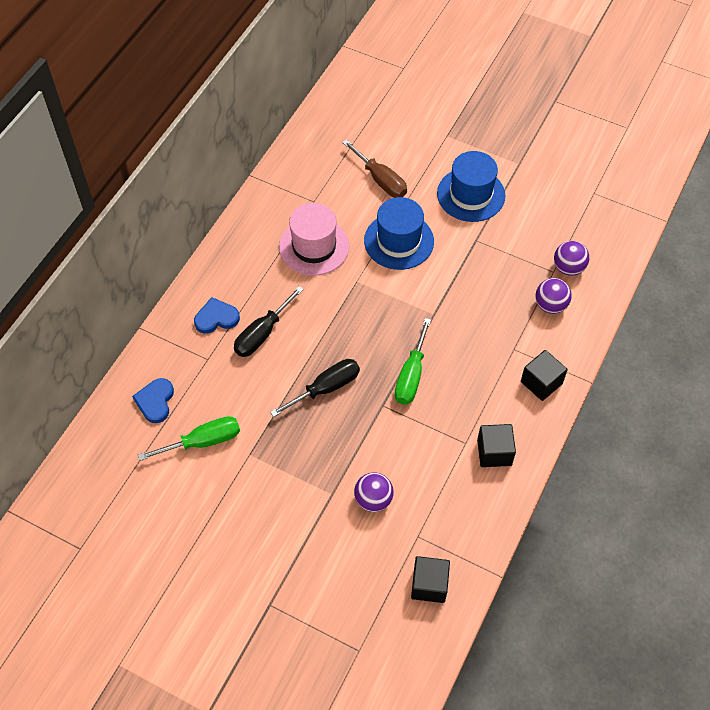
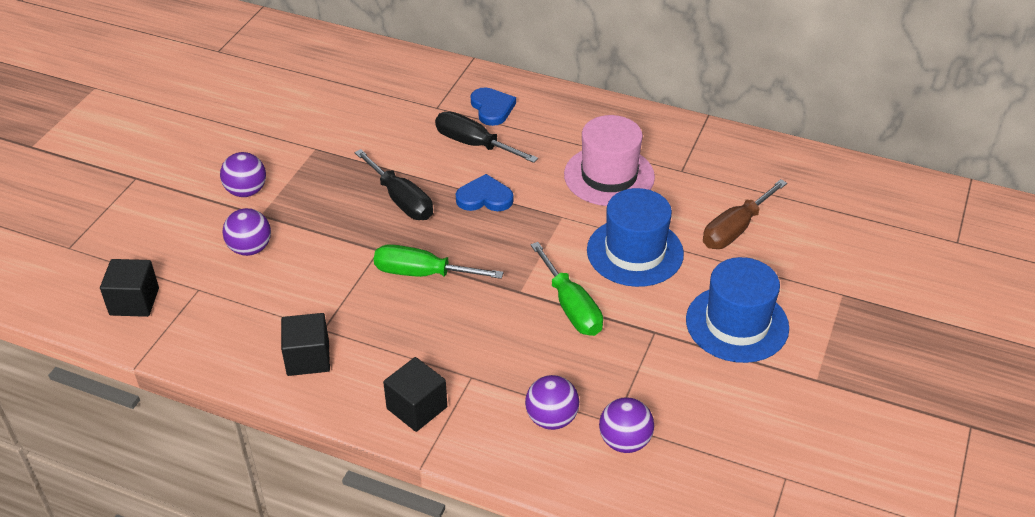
camera: 85 degrees right, 15 degrees down
blue heart [132,378,174,423] -> blue heart moved to [456,174,513,211]
green screwdriver [138,416,240,461] -> green screwdriver moved to [530,242,603,336]
none -> purple ball [220,152,266,197]

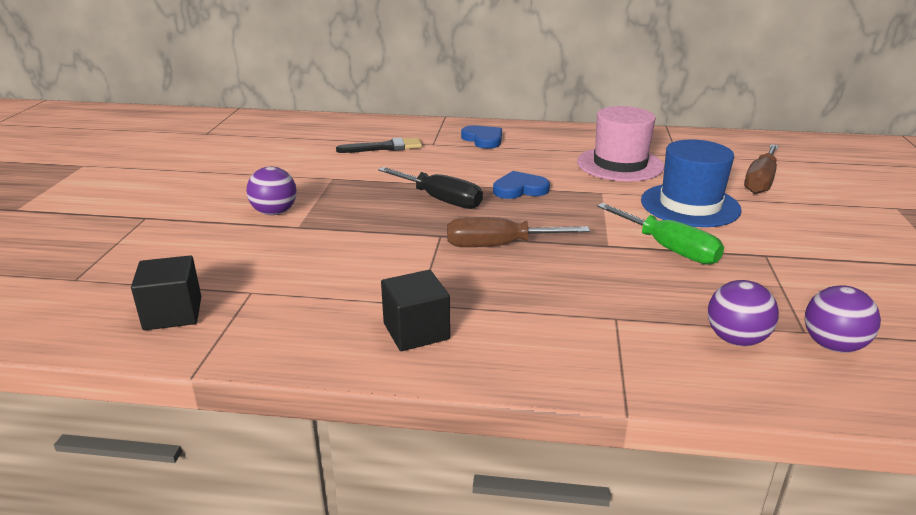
camera: 15 degrees left, 15 degrees down
purple ball [223,208,271,256] -> none
green screwdriver [374,244,504,279] -> brown screwdriver [447,217,590,247]
black cube [383,357,447,432] -> none
black screwdriver [435,111,538,163] -> none
blue hat [686,257,789,363] -> none
none -> black brush [336,138,422,153]

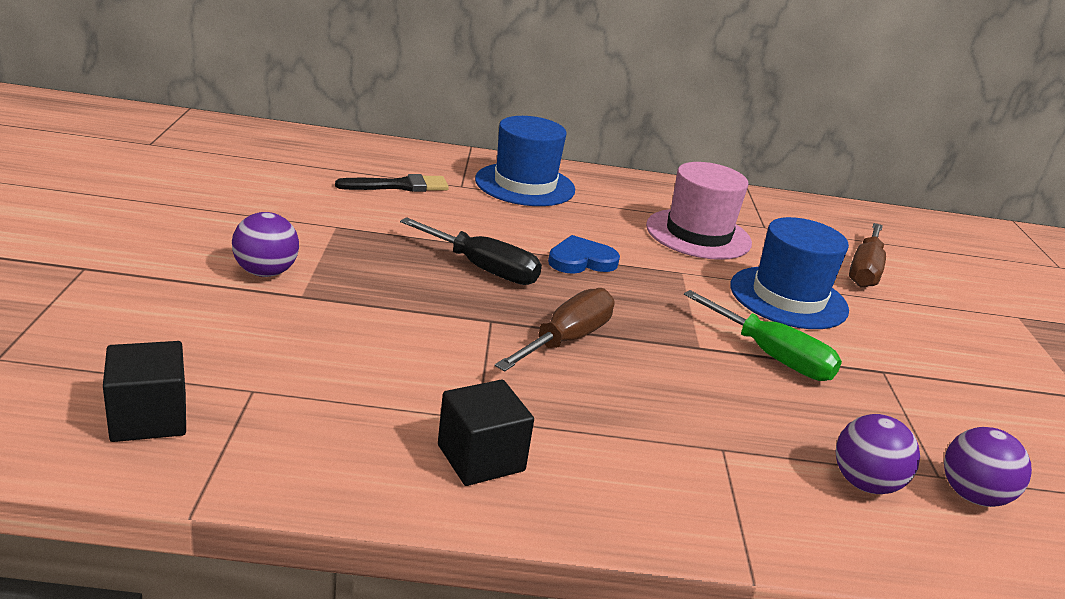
camera: 10 degrees left, 0 degrees up
brown screwdriver [447,217,590,247] -> brown screwdriver turned 135 degrees clockwise [495,288,615,371]
blue heart [461,125,502,149] -> blue hat [475,116,575,206]

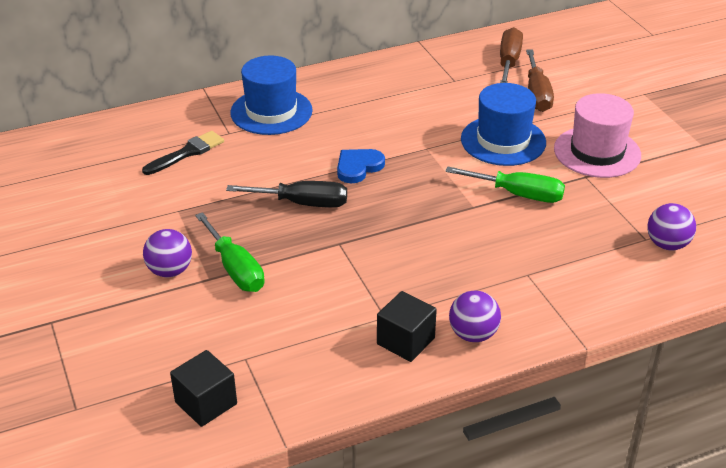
camera: 20 degrees left, 10 degrees up
brown screwdriver [495,288,615,371] -> brown screwdriver moved to [500,27,523,83]
pink hat [646,162,752,260] -> pink hat moved to [554,93,641,178]
purple ball [836,414,920,494] -> purple ball moved to [449,291,501,342]
none -> green screwdriver [195,212,265,292]

